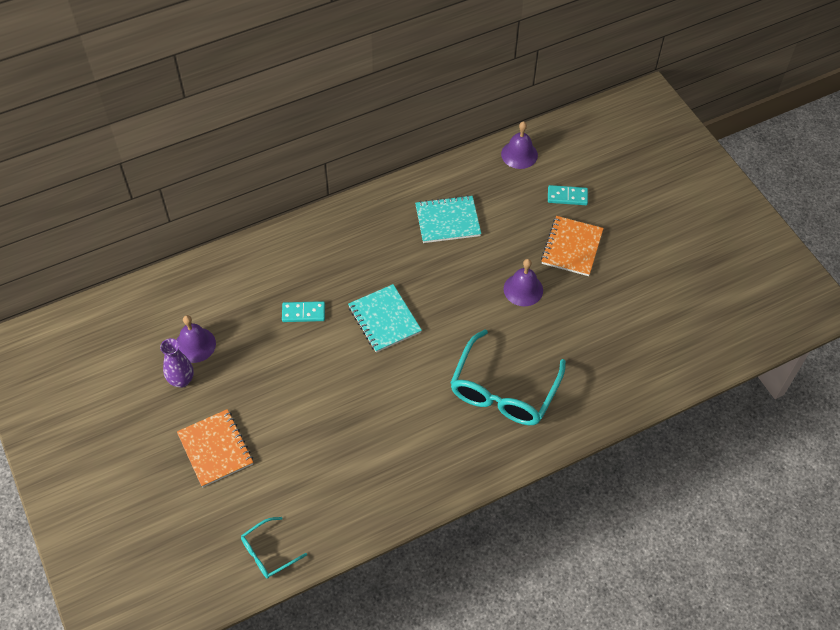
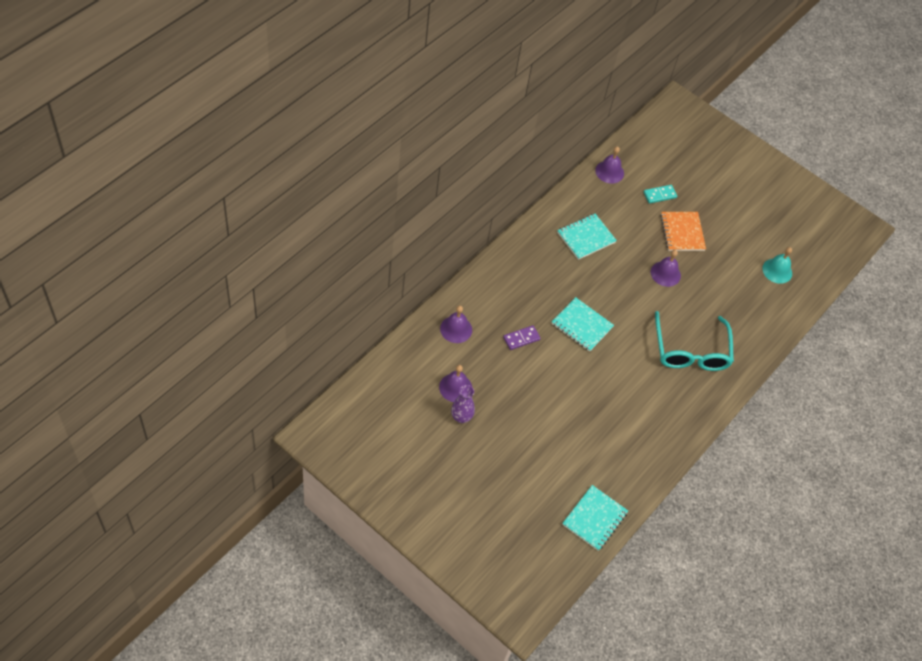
camera: 30 degrees left, 0 degrees up
orange notebook [177,409,253,487] -> none
turquoise glasses [241,517,307,579] -> turquoise notebook [562,485,628,551]
turquoise domino [282,301,325,322] -> purple domino [503,325,541,350]
none -> purple bell [440,305,472,343]
none -> turquoise bell [762,247,792,284]

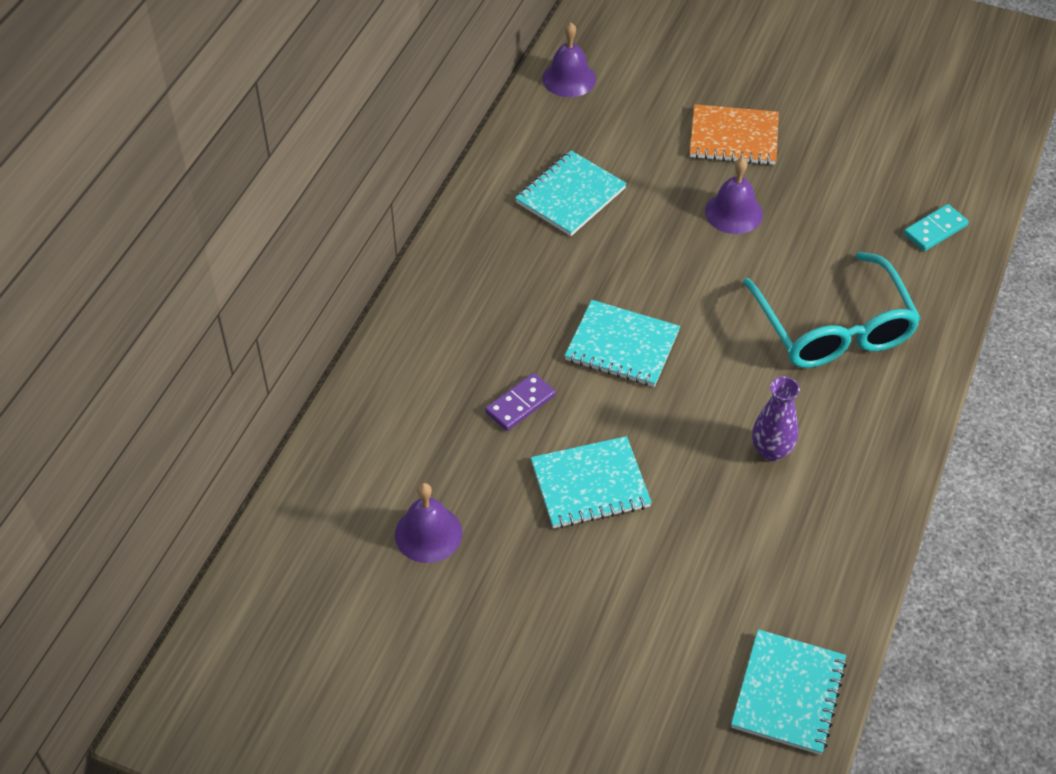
camera: 10 degrees left, 5 degrees down
purple bell [440,305,472,343] -> none
purple vase [451,385,475,423] -> purple vase moved to [752,377,800,461]
turquoise domino [644,185,677,203] -> turquoise domino moved to [904,204,969,251]
orange notebook [661,212,706,251] -> orange notebook turned 60 degrees counterclockwise [690,104,779,165]
turquoise bell [762,247,792,284] -> none
none -> turquoise notebook [531,436,652,528]

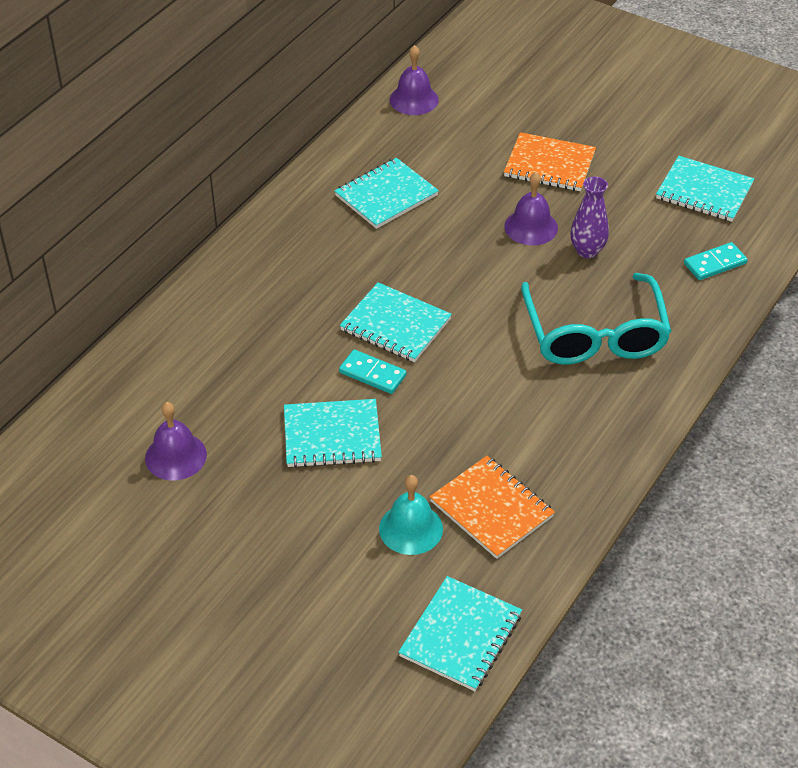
camera: 10 degrees right, 5 degrees down
purple domino [485,373,556,431] -> none
purple vase [752,377,800,461] -> purple vase moved to [570,177,609,258]
none -> turquoise domino [339,349,407,394]
none -> turquoise bell [379,475,443,555]
none -> orange notebook [430,456,555,559]
none -> turquoise notebook [656,156,754,222]

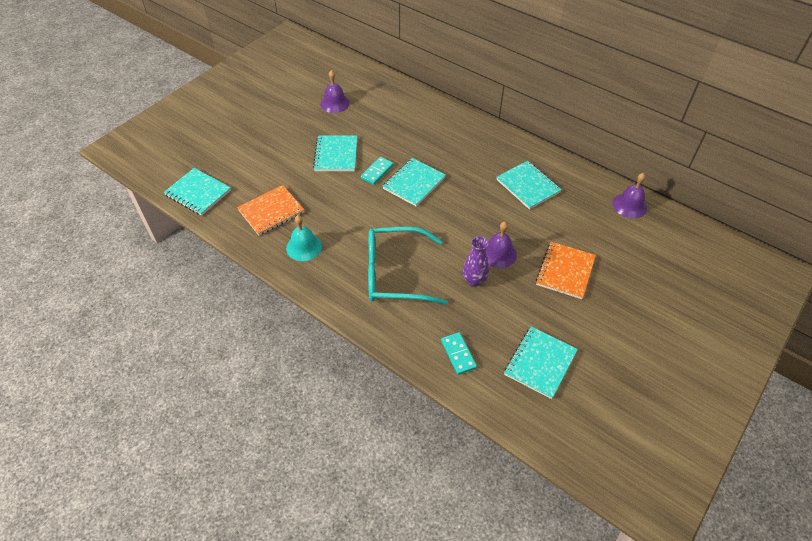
camera: 95 degrees right, 5 degrees up
turquoise bell [379,475,443,555] -> turquoise bell moved to [286,215,322,261]

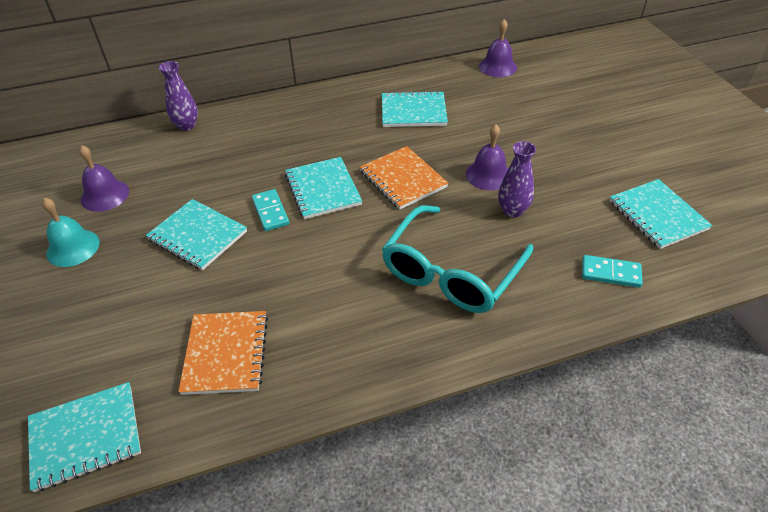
camera: 55 degrees left, 5 degrees down
turquoise bell [286,215,322,261] -> turquoise bell moved to [42,198,99,267]
orange notebook [536,242,596,299] -> orange notebook moved to [360,146,448,210]
none -> purple vase [159,61,198,131]

